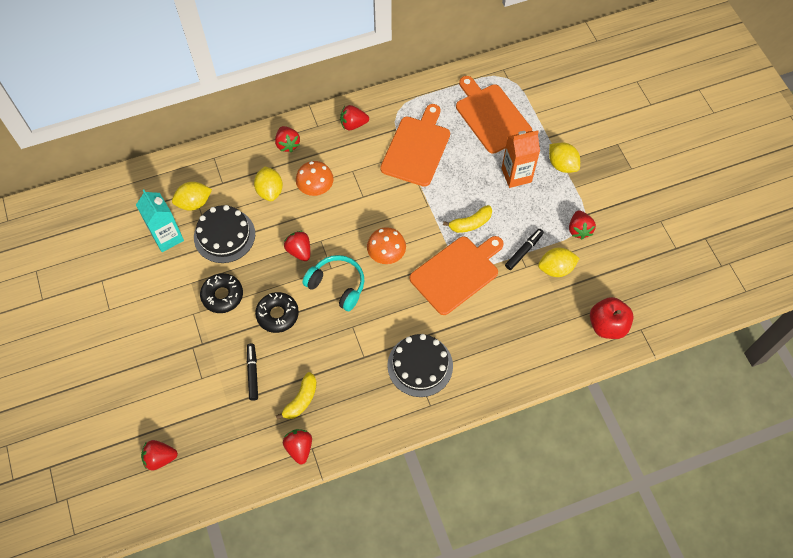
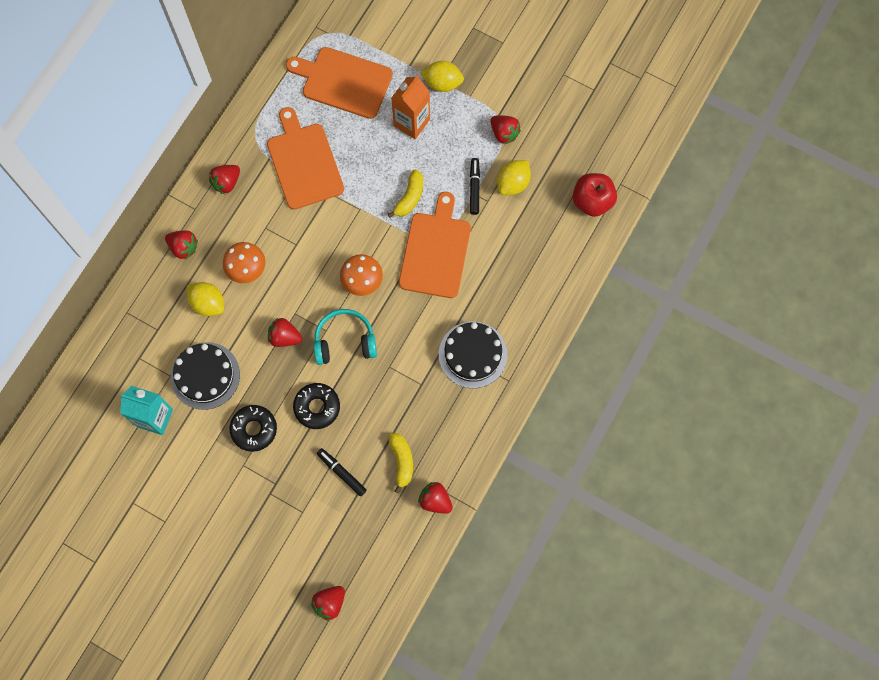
camera: 40 degrees left, 10 degrees up
yellow lemon [172,182,212,211] -> none

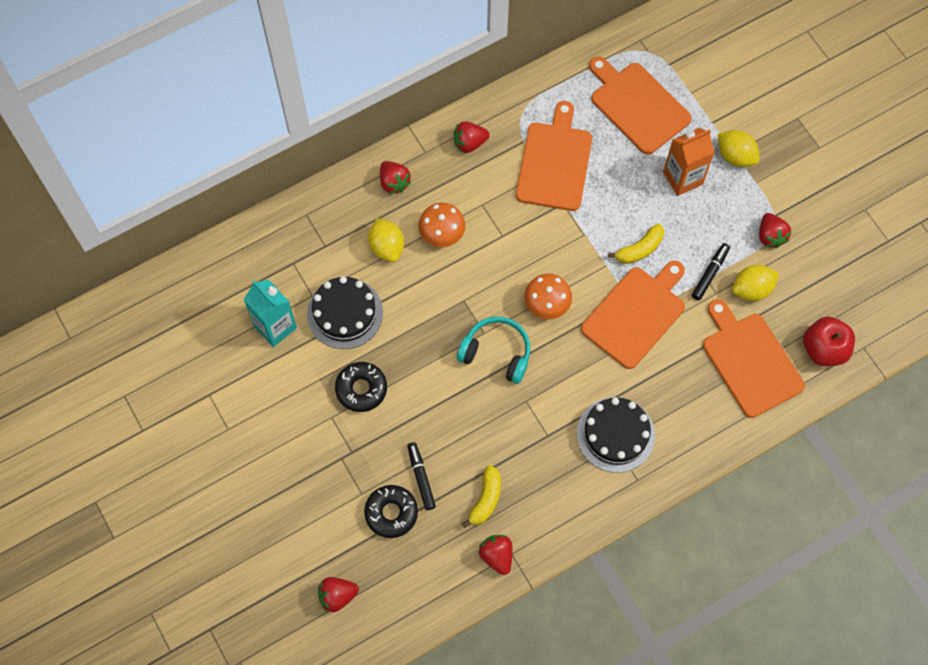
camera: 30 degrees right, 5 degrees down
red strawberry [268,318,302,347] -> none
black donut [293,383,340,429] -> black donut moved to [364,485,418,538]
none -> orange cutting board [703,299,805,418]

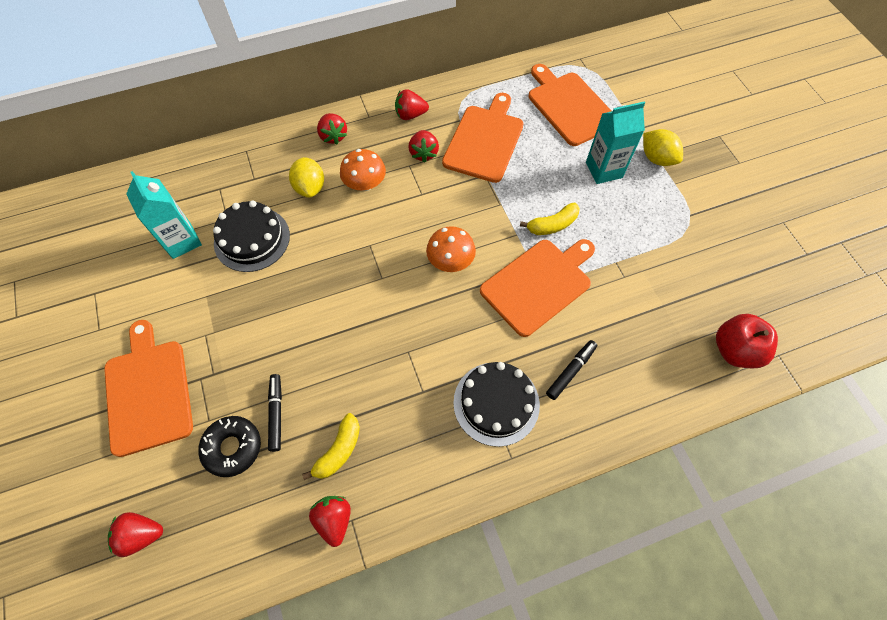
camera: 10 degrees right, 5 degrees down
black donut [335,362,387,412] -> none
turquoise headphones [457,317,530,384] -> none
orange carton [663,128,715,196] -> turquoise carton [586,102,645,184]
black marker [692,243,730,300] -> black marker moved to [546,340,597,400]
orange cutting board [703,299,805,418] -> orange cutting board moved to [104,320,193,457]
yellow lemon [732,265,779,301] -> none
red strawberry [759,213,791,248] -> red strawberry moved to [408,130,439,163]

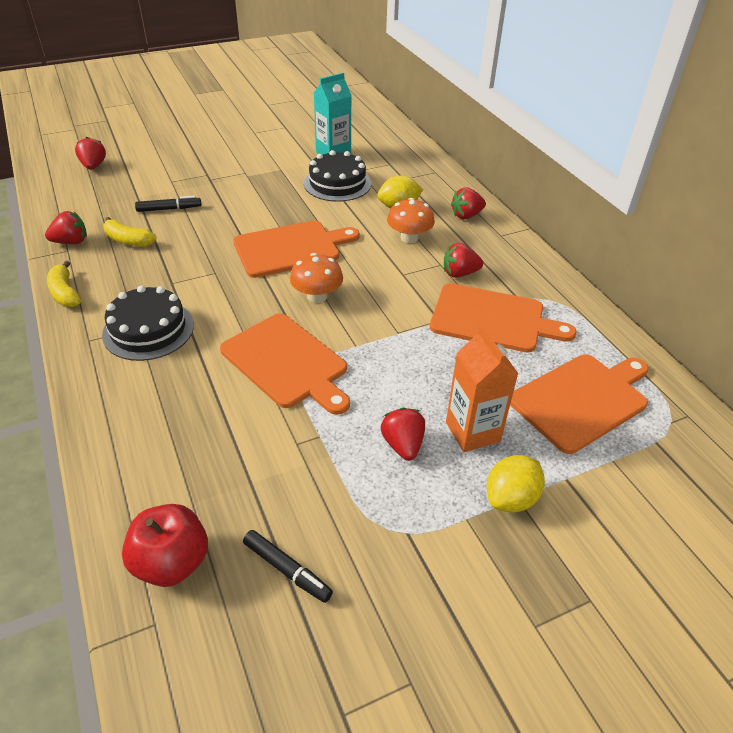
camera: 85 degrees right, 20 degrees down
orange cutting board [104,320,193,457] -> orange cutting board moved to [233,221,360,278]
black donut [198,416,261,477] -> none
red strawberry [395,89,429,120] -> red strawberry moved to [381,408,425,461]
yellow banana [520,203,580,235] -> yellow banana moved to [47,261,81,307]
black marker [546,340,597,400] -> black marker moved to [243,530,333,603]
turquoise carton [586,102,645,184] -> orange carton [446,326,518,452]

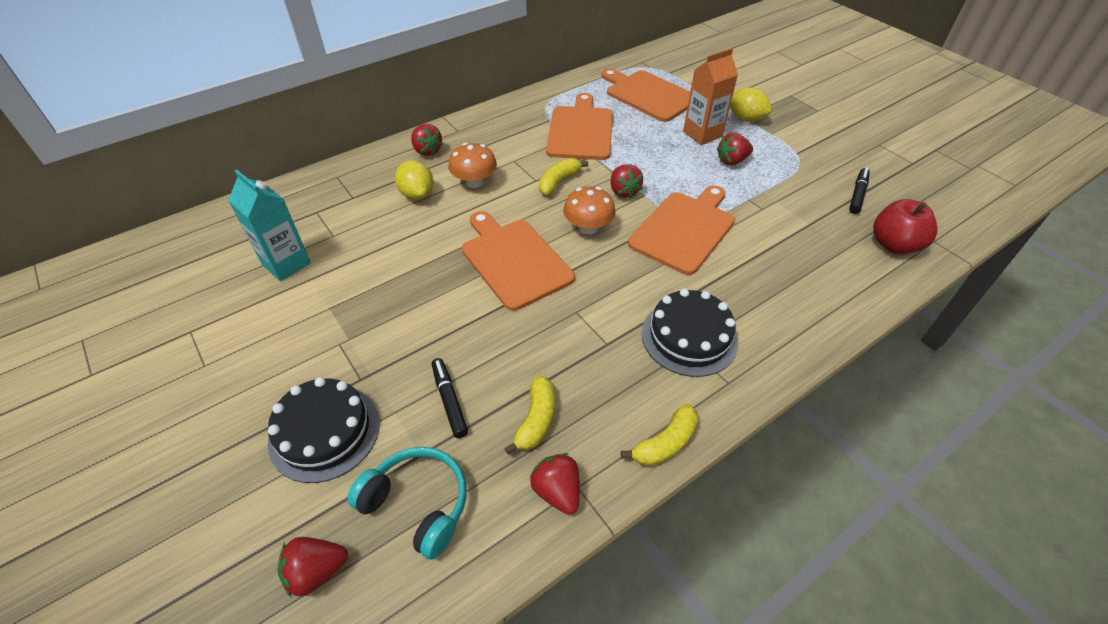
camera: 100 degrees left, 5 degrees up
black cake [304,150,371,202] -> black cake moved to [268,377,380,483]
red strawberry [444,243,483,278] -> red strawberry moved to [611,164,643,198]
none -> turquoise headphones [347,447,467,560]
none -> yellow banana [539,158,588,195]

